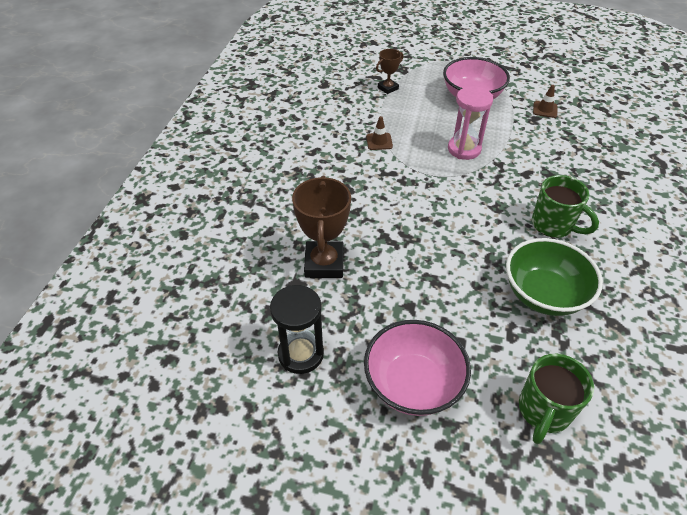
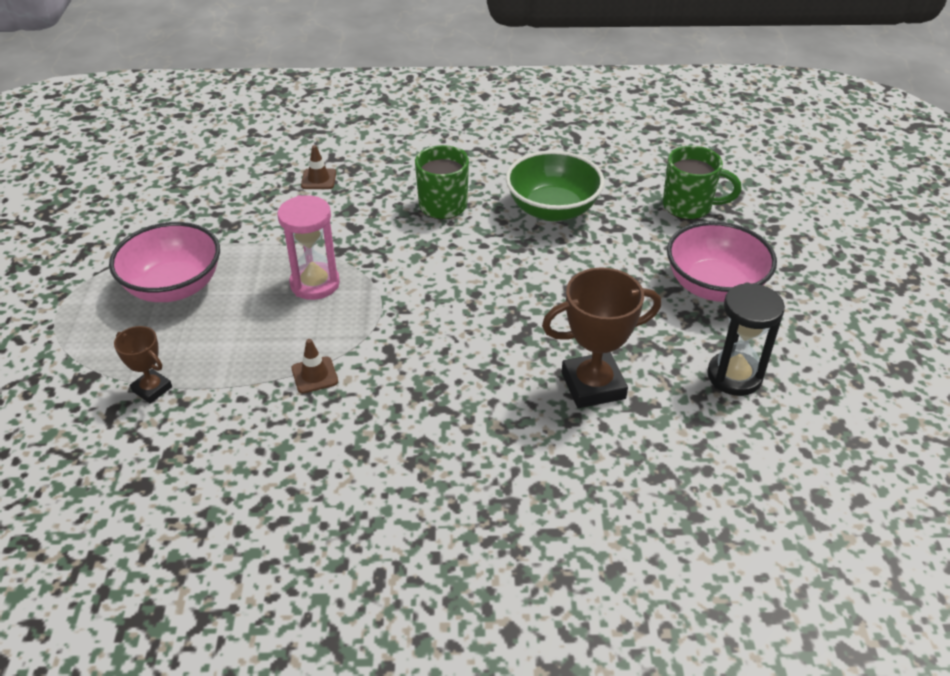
camera: 105 degrees left, 5 degrees down
brown traffic cone [533,85,558,118] -> brown traffic cone moved to [301,145,336,189]

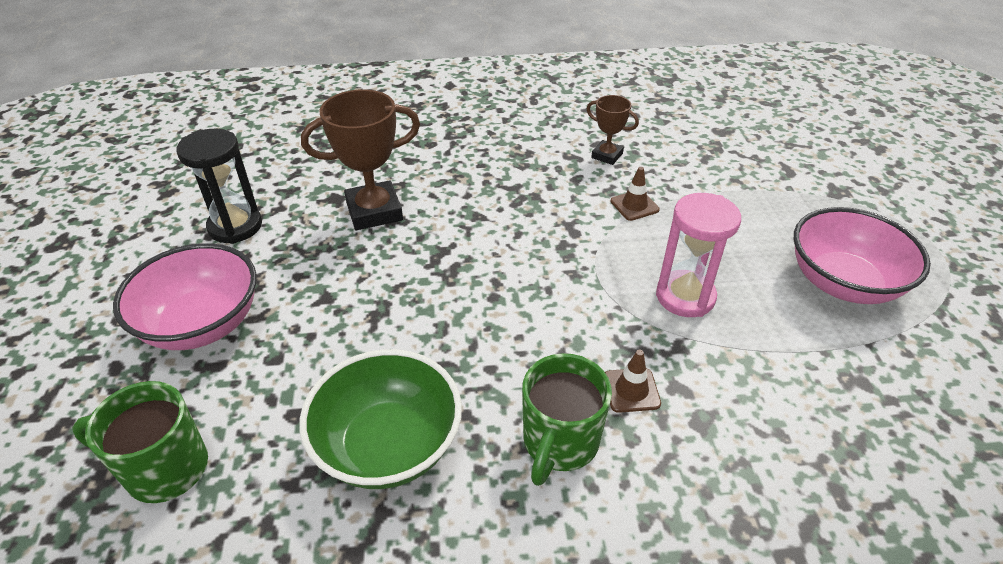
camera: 175 degrees right, 0 degrees up
brown trophy [114,326,172,404] -> brown trophy moved to [586,95,639,165]
brown traffic cone [301,145,336,189] -> brown traffic cone moved to [605,350,661,413]

